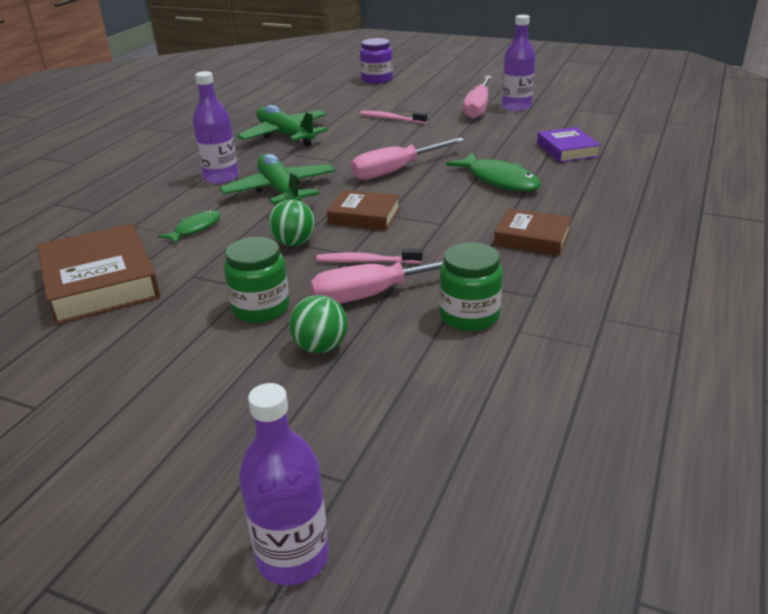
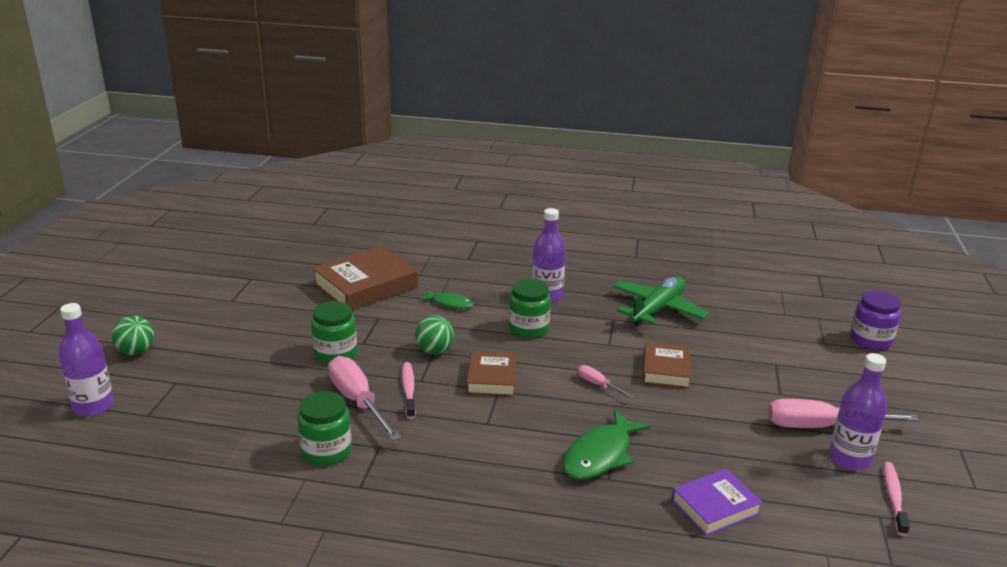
camera: 75 degrees right, 5 degrees down
green plane [220,154,335,204] -> green jar [509,279,551,338]
green ball [289,295,348,353] -> green ball moved to [112,316,154,355]
pink screwdriver [351,137,465,180] -> pink screwdriver [578,365,635,399], size x0.50
pink toothbrush [360,111,427,124] -> pink toothbrush moved to [883,462,910,536]
brown book [494,208,572,256] -> brown book moved to [642,342,691,388]

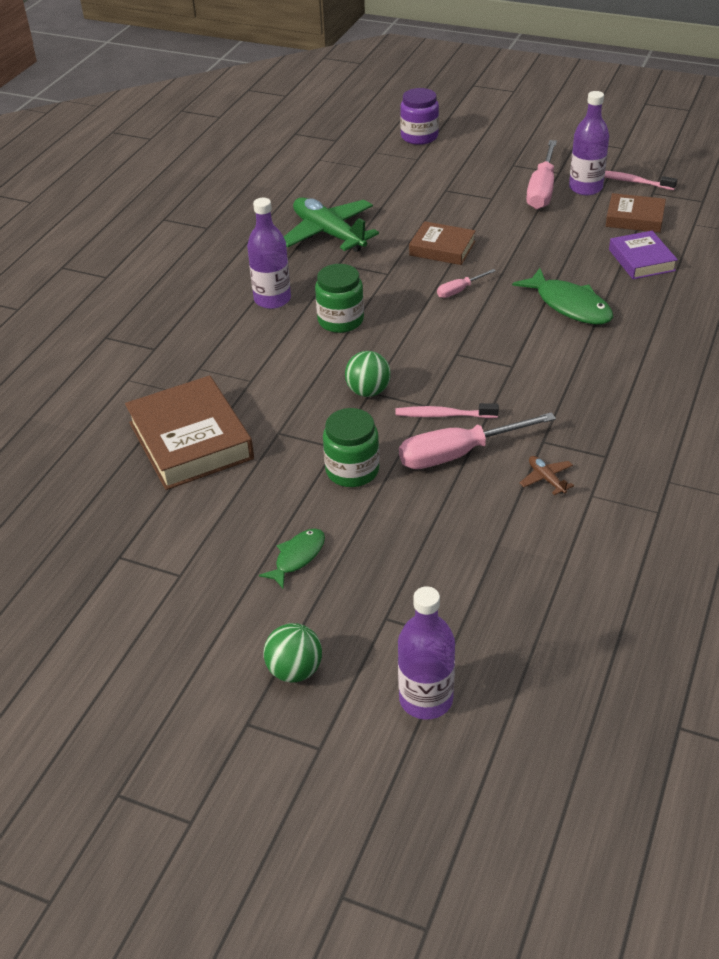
camera: 75 degrees left, 15 degrees up
green jar [297,391,352,466] -> brown plane [520,456,574,495]
green fish [419,290,474,309] -> green fish moved to [259,528,325,588]
brown book [466,351,517,396] -> brown book moved to [606,193,666,233]

